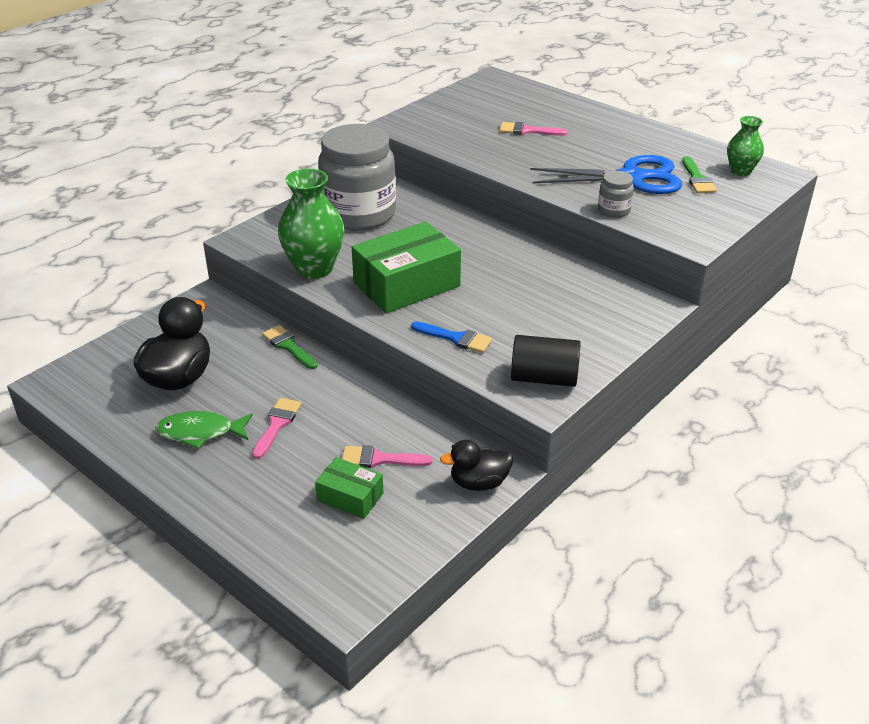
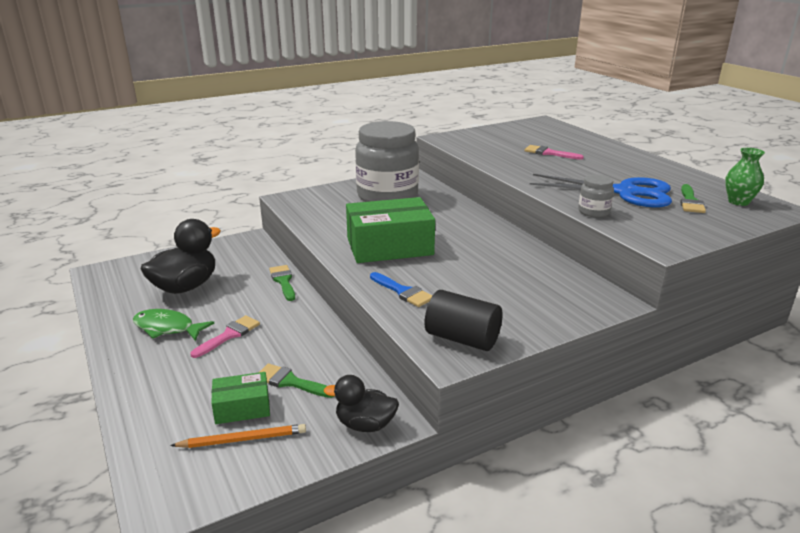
camera: 20 degrees right, 10 degrees down
green vase [278,169,345,279] -> none
green box [315,457,383,519] -> green box turned 60 degrees counterclockwise [211,372,270,424]
pink brush [342,445,432,468] -> green brush [260,364,334,398]
none -> orange pencil [170,424,306,448]

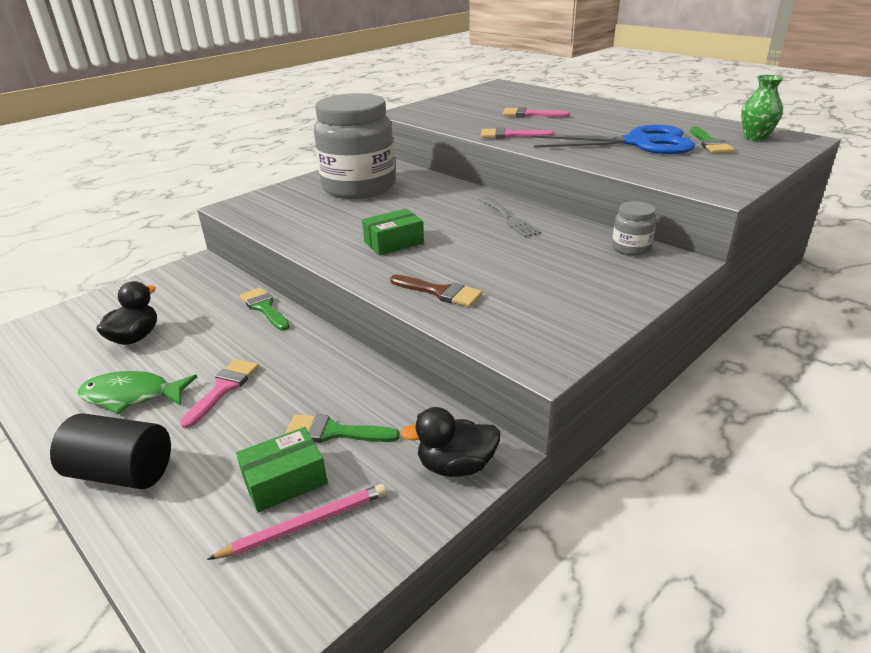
camera: 15 degrees left, 5 degrees up
black duck [141,219,221,294] -> black duck [96,281,157,345], size x0.62
orange pencil [170,424,306,448] -> pink pencil [207,484,386,560]
green box [346,197,435,263] -> green box [362,209,424,256], size x0.52
blue brush [370,272,433,307] -> brown brush [390,275,482,307]
black cylinder [425,290,502,351] -> black cylinder moved to [50,413,171,489]
grey jar [578,174,614,217] -> grey jar moved to [612,201,656,256]
none -> grey fork [479,196,541,237]
none -> pink brush [481,128,554,139]

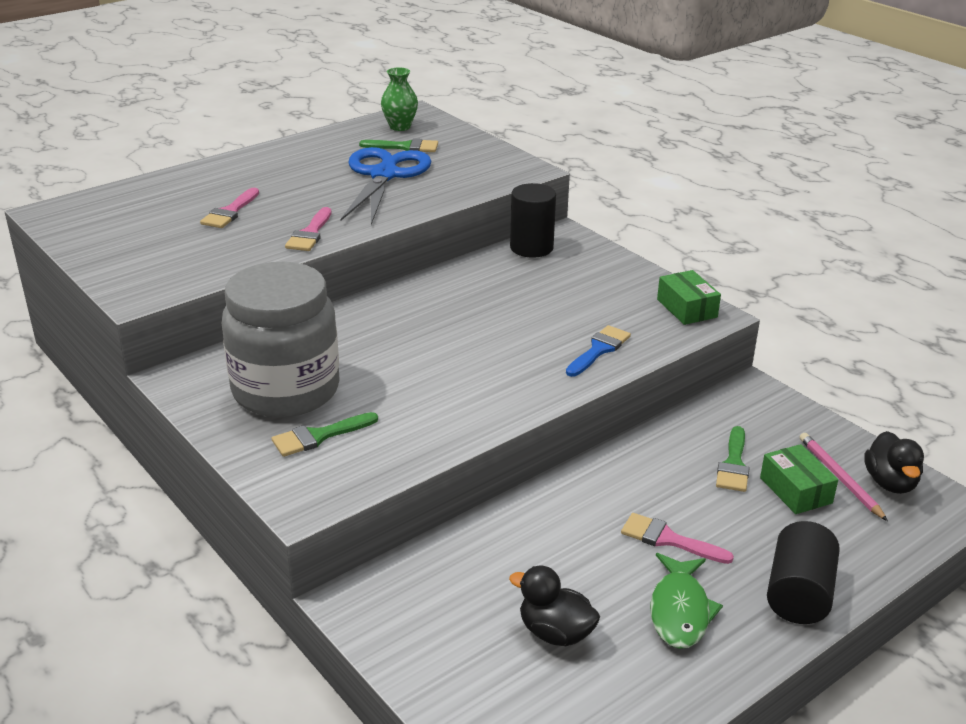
camera: 85 degrees left, 0 degrees up
green brush [240,288,290,331] -> green brush moved to [272,412,378,457]
green box [362,209,424,256] -> green box moved to [657,270,721,325]
brown brush [390,275,482,307] -> blue brush [566,325,631,377]
black duck [401,407,501,477] -> black duck moved to [864,431,924,494]
grey fork [479,196,541,237] -> none
grey jar [612,201,656,256] -> black cylinder [510,183,556,258]

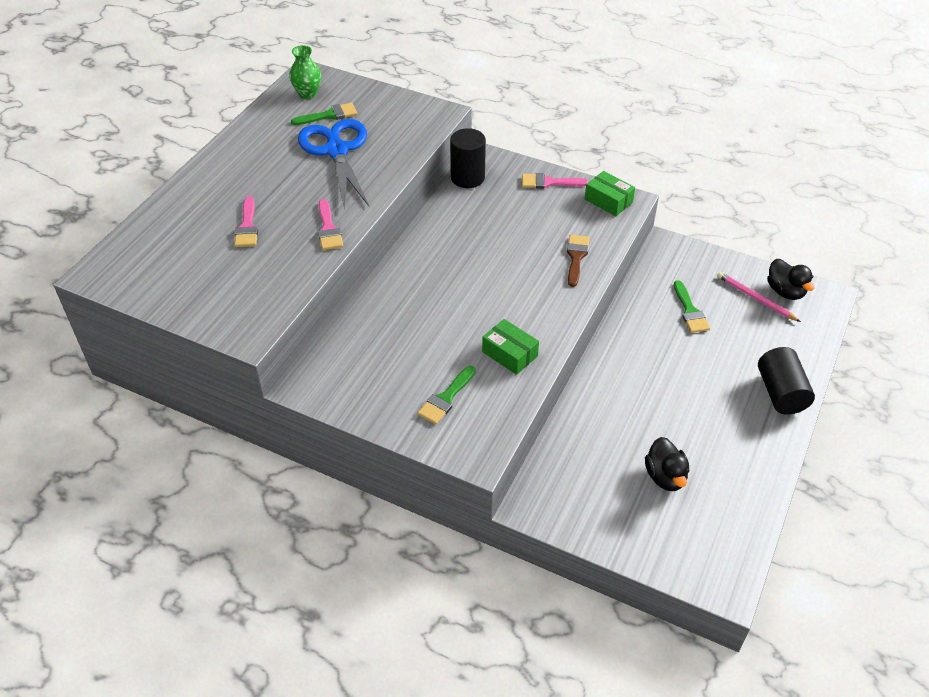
camera: 25 degrees left, 15 degrees up
grey jar [222,262,340,417] -> none
black duck [509,566,600,646] -> black duck turned 105 degrees counterclockwise [645,437,689,491]
blue brush [566,325,631,377] -> brown brush [567,235,590,287]
pink brush [621,513,734,564] -> pink brush moved to [522,173,589,189]
green fish [650,553,723,649] -> none
green box [760,444,838,514] -> green box moved to [482,319,539,375]

